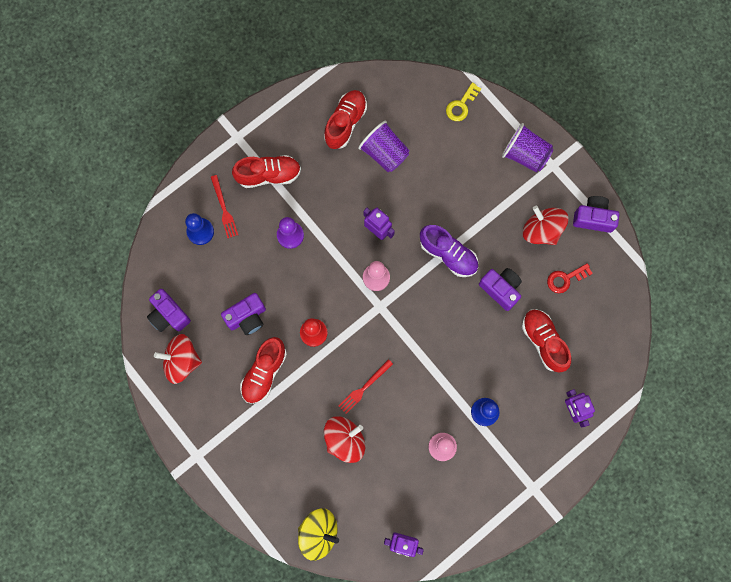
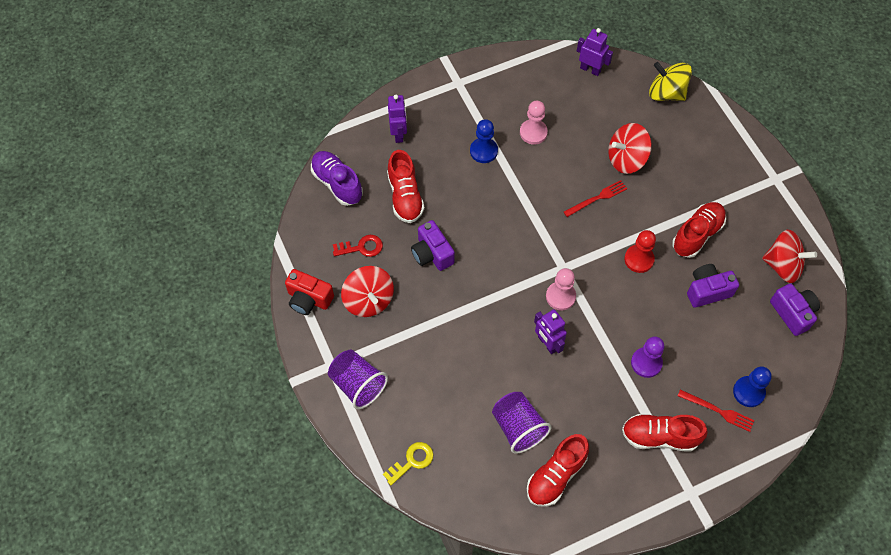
camera: 165 degrees left, 15 degrees down
red fork [211,175,238,238] -> red fork turned 120 degrees clockwise [678,389,754,432]
purple shoe [420,225,478,277] -> purple shoe moved to [311,151,363,206]
purple camera [573,196,620,233] -> red camera [285,269,334,315]

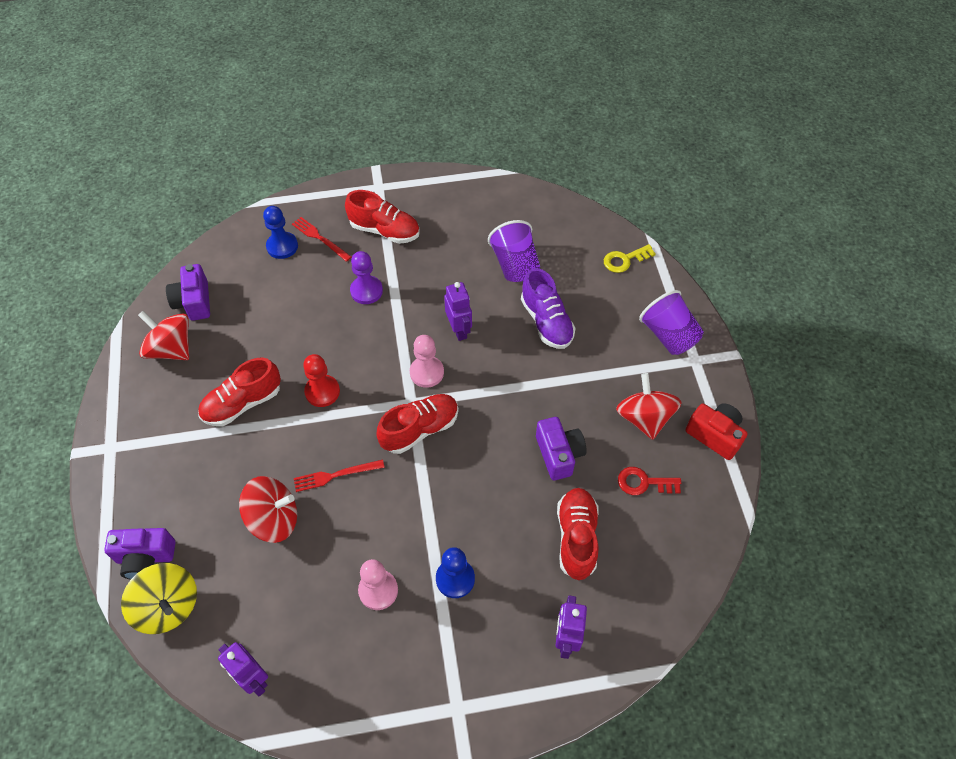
camera: 165 degrees left, 5 degrees down
purple shoe [311,151,363,206] -> purple shoe moved to [521,268,576,349]
red shoe [527,434,589,507] -> red shoe moved to [376,394,458,454]
purple camera [687,264,739,308] -> purple camera moved to [104,528,175,580]

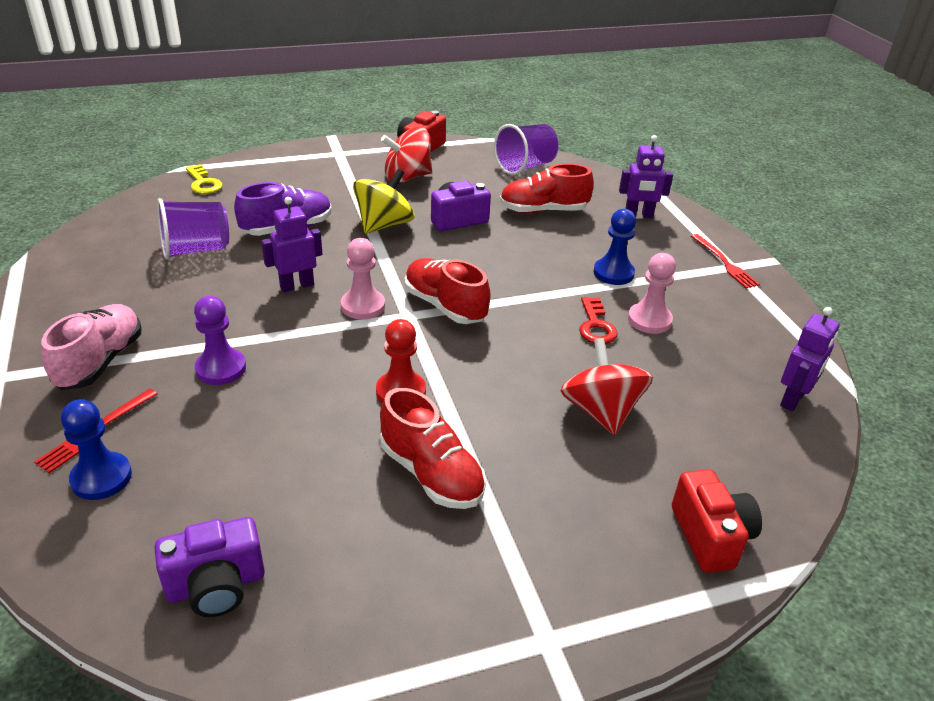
camera: 100 degrees left, 20 degrees down
purple camera [104,528,175,580] -> red camera [672,469,762,573]
yellow spinning top [121,563,197,634] -> yellow spinning top moved to [353,169,414,234]
red spinning top [138,311,189,360] -> none
red fork [294,459,385,492] -> red fork moved to [691,234,760,289]
red shoe [345,190,420,244] -> pink shoe [41,304,142,390]
red key [618,467,681,495] -> red key moved to [579,297,617,344]
purple cup [639,290,704,355] -> purple cup moved to [494,124,558,175]

